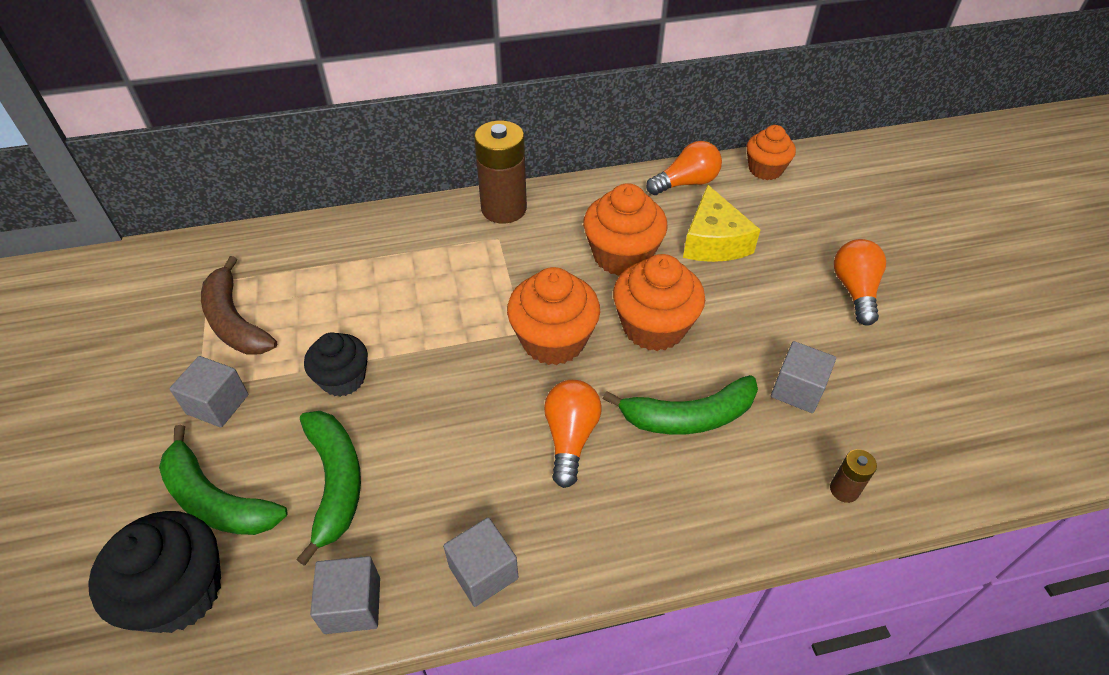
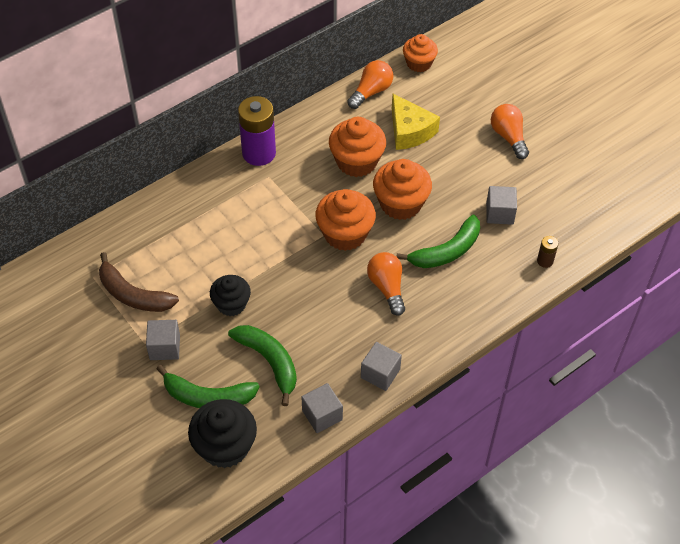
camera: 25 degrees left, 5 degrees up
brown battery [474,120,527,223] -> purple battery [238,96,276,166]

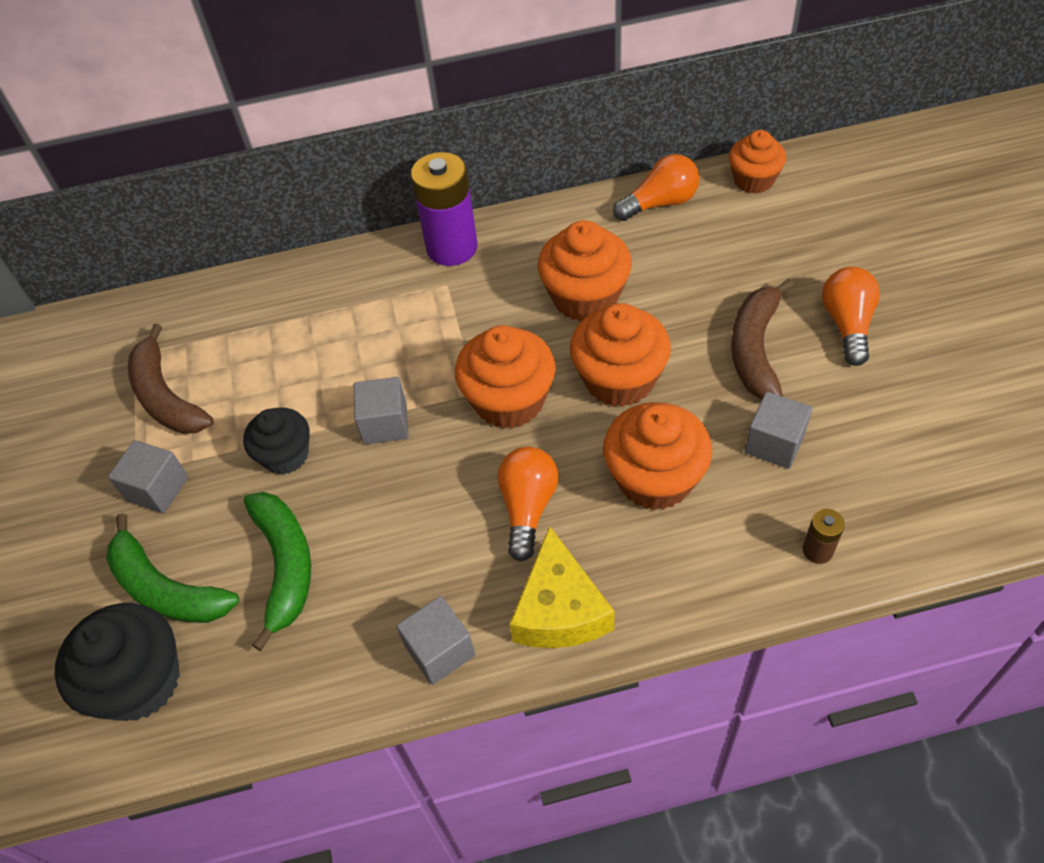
camera: 30 degrees right, 0 degrees up
grey cube [302,383,343,433] -> grey cube moved to [354,377,409,445]
yellow cheese [392,94,440,150] -> yellow cheese moved to [509,526,614,648]
green banana [396,215,480,268] -> orange cupcake [603,402,712,511]
none -> brown banana [731,278,794,399]

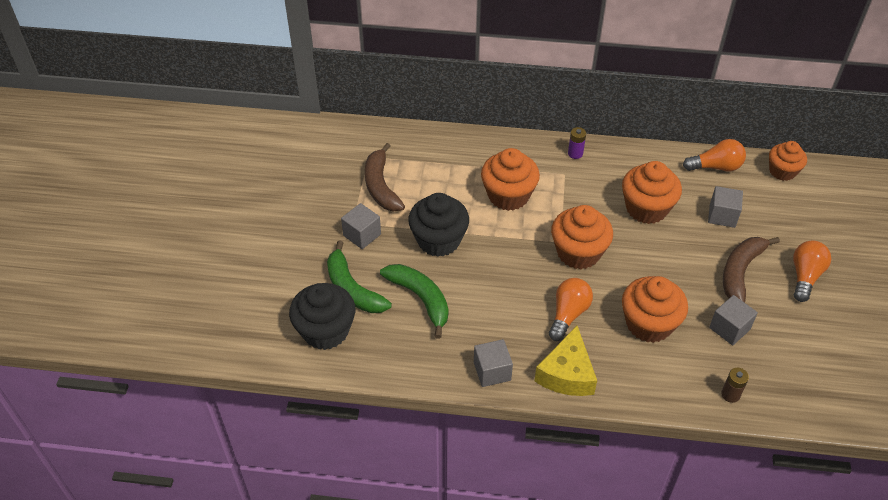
camera: 15 degrees right, 5 degrees down
black cupcake [243,407,310,475] -> black cupcake [408,193,469,257], size x1.53
green banana [244,492,311,651] -> green banana turned 45 degrees counterclockwise [380,264,448,339]
grey cube [354,377,409,445] -> grey cube moved to [708,186,743,228]
purple battery [411,152,477,266] -> purple battery [568,127,586,159], size x0.46
orange cupcake [570,303,671,407] -> orange cupcake moved to [481,148,540,211]

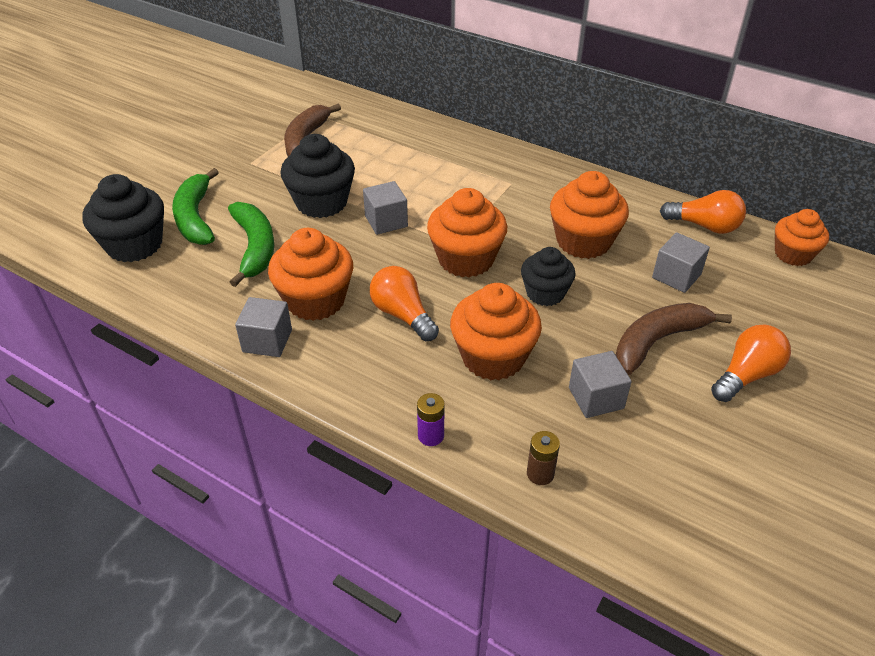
camera: 25 degrees right, 5 degrees down
grey cube [341,203,381,249] -> grey cube moved to [363,181,408,235]
orange cupcake [481,148,540,211] -> orange cupcake moved to [268,228,353,321]
yellow cheese [534,326,597,396] -> none
orange light bulb [549,278,593,341] -> orange light bulb turned 90 degrees counterclockwise [370,266,439,341]
purple battery [568,127,586,159] -> purple battery moved to [417,393,445,446]
none -> black cupcake [521,247,576,306]

